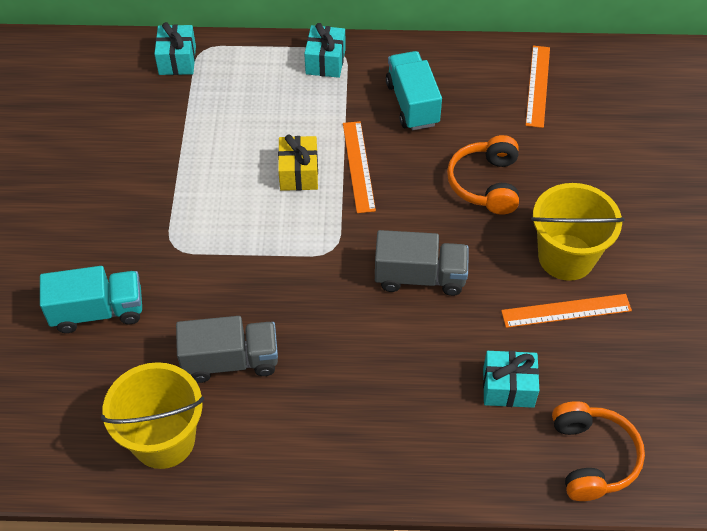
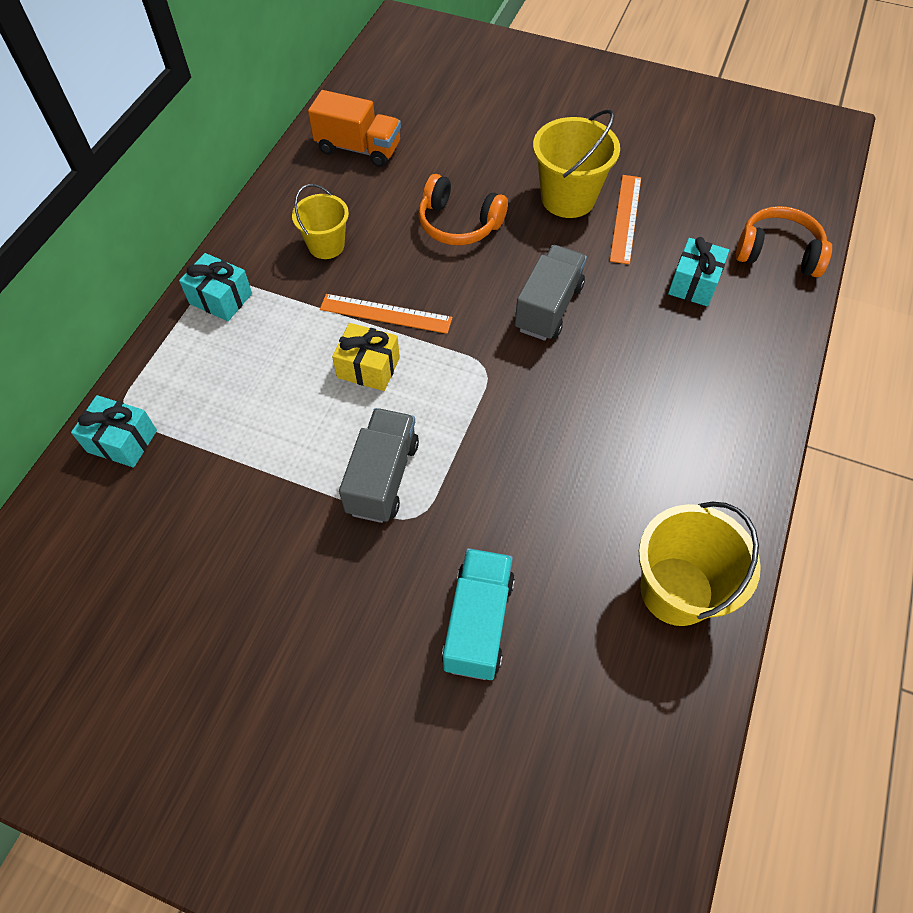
camera: 70 degrees left, 5 degrees up
grey truck [176,316,278,383] -> grey truck moved to [339,408,419,523]
turquoise truck [386,51,442,130] -> yellow bucket [292,184,349,259]
orange ruler [526,46,550,128] -> orange truck [308,90,401,167]

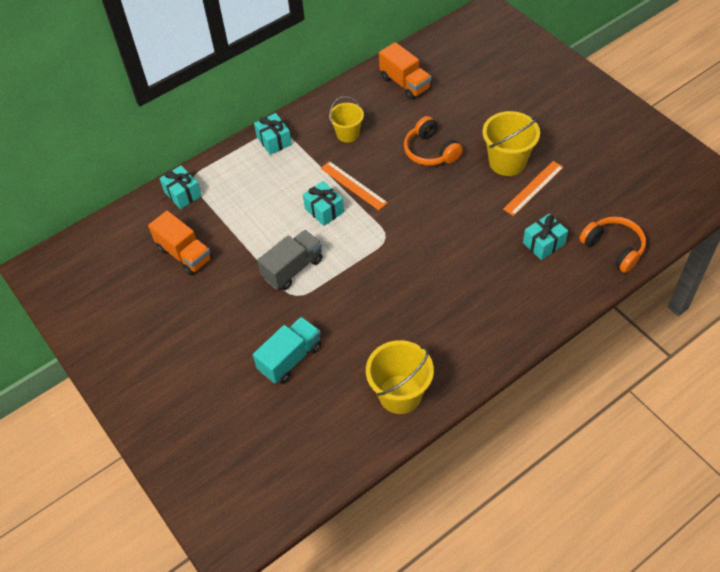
camera: 35 degrees right, 5 degrees down
yellow gift [332,323,400,391] -> turquoise gift [303,181,344,226]
grey truck [515,245,587,341] -> none
none -> orange truck [148,211,212,275]

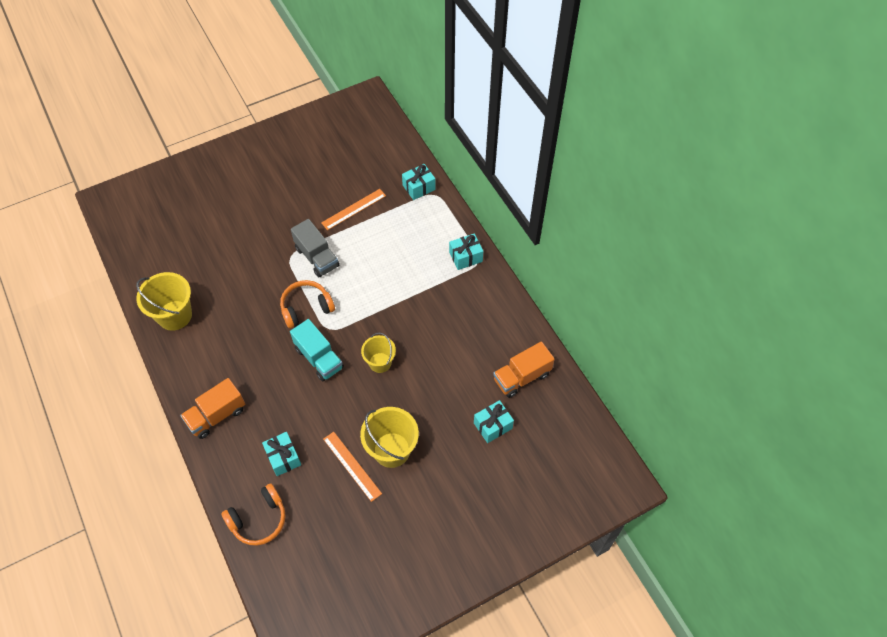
camera: 95 degrees right, 5 degrees up
orange truck [148,211,212,275] -> orange truck moved to [180,378,245,439]
turquoise truck [253,317,321,384] -> turquoise truck moved to [290,319,344,381]
turquoise gift [303,181,344,226] -> turquoise gift moved to [474,400,514,443]
orange ruler [320,161,388,210] -> orange ruler moved to [321,189,386,230]
yellow bucket [329,96,364,143] -> yellow bucket moved to [361,333,396,373]
orange headphones [404,116,463,166] -> orange headphones moved to [280,280,335,328]

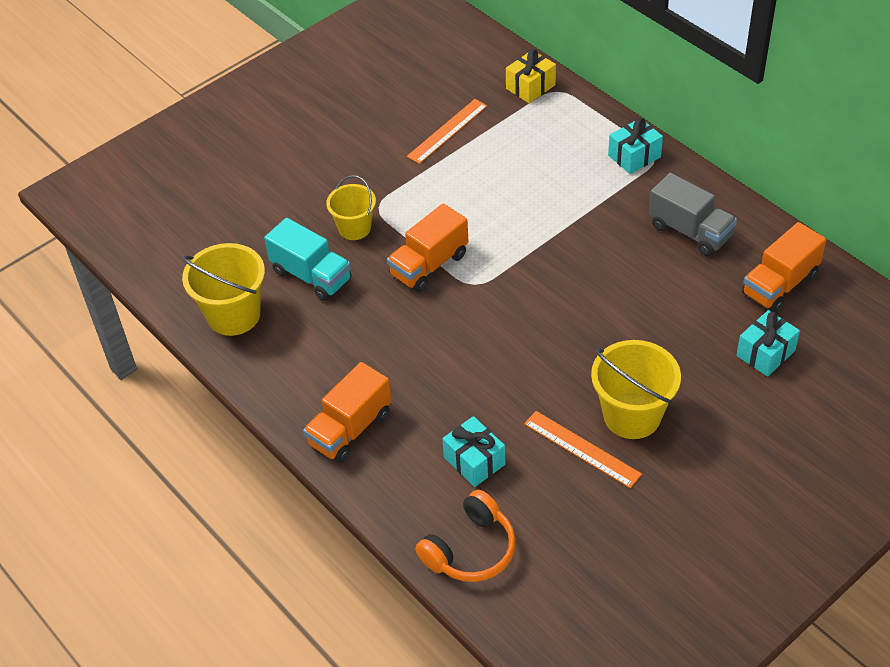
camera: 10 degrees left, 10 degrees down
orange headphones [280,280,335,328] -> orange truck [387,203,469,292]
turquoise truck [290,319,344,381] -> turquoise truck moved to [264,218,351,301]
grey truck [291,219,339,277] -> grey truck moved to [649,173,737,256]
yellow bucket [361,333,396,373] -> yellow bucket moved to [326,175,376,240]
turquoise gift [402,164,436,200] -> yellow gift [506,49,556,103]

